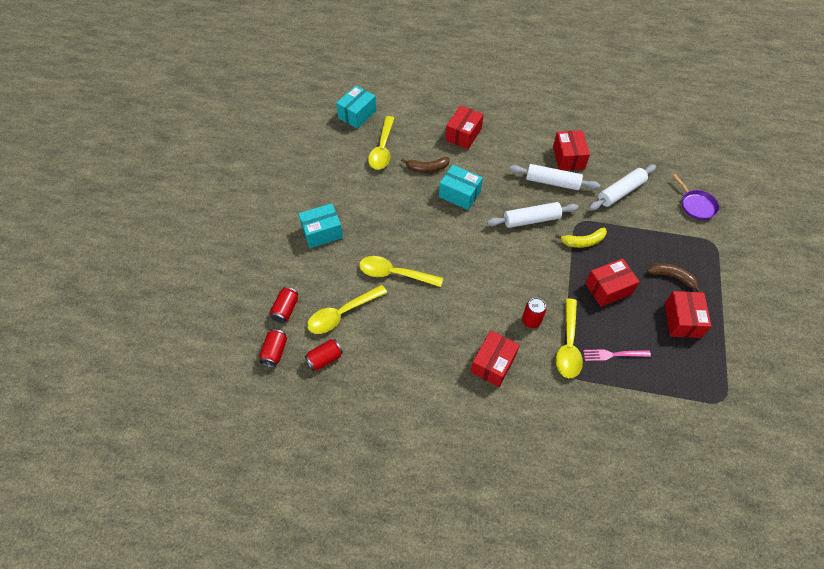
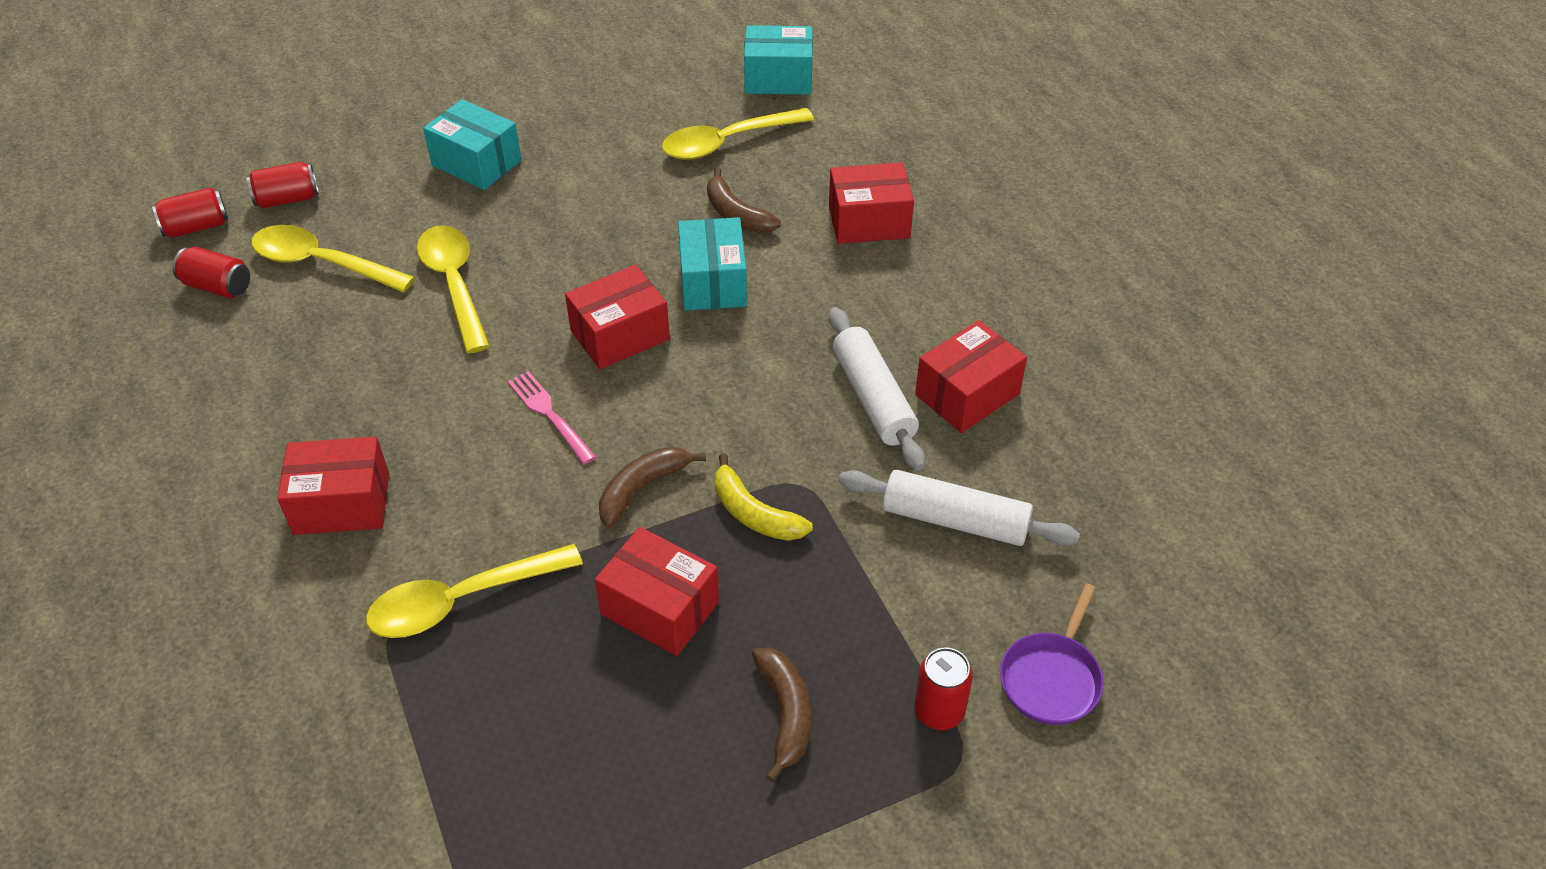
camera: 55 degrees right, 10 degrees down
white rolling pin [487,202,578,228] -> none
red can [522,298,547,328] -> red can moved to [914,647,973,730]
pink fork [583,349,651,361] -> pink fork moved to [507,371,596,465]
red box [664,291,712,338] -> red box moved to [565,265,670,369]
none -> brown banana [599,447,706,528]

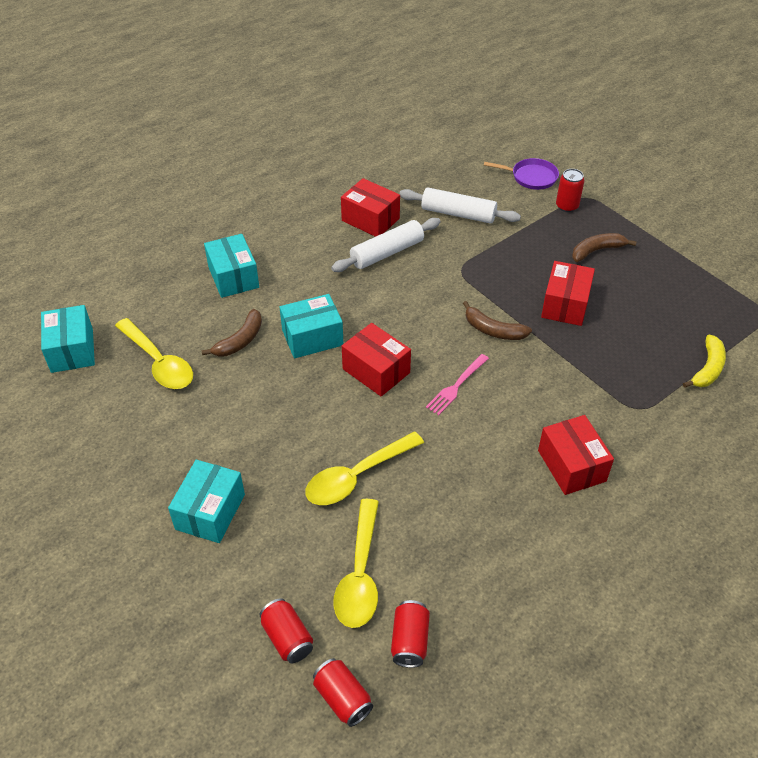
camera: 105 degrees left, 0 degrees up
yellow spoon [366,544,583,638] -> none
yellow banana [715,453,813,541] -> yellow banana moved to [683,335,726,388]
red box [829,162,914,244] -> turquoise box [204,234,259,298]
white rolling pin [839,469,1080,546] -> white rolling pin turned 75 degrees counterclockwise [399,188,521,224]

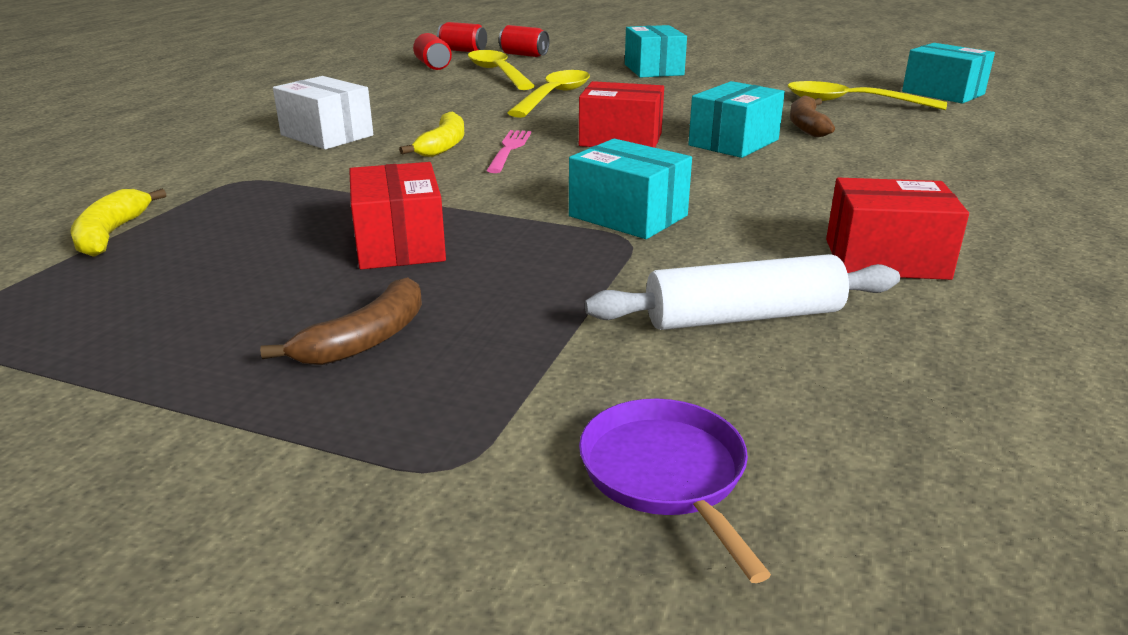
camera: 150 degrees right, 20 degrees down
turquoise box [204,234,259,298] -> turquoise box moved to [569,139,692,239]
white rolling pin [331,218,441,272] -> none
brown banana [463,301,532,340] -> none
purple pan [484,158,559,190] -> purple pan turned 90 degrees clockwise [579,399,771,583]
red box [538,415,614,495] -> white box [273,76,373,150]
red can [556,169,585,212] -> none
none -> yellow banana [399,111,464,157]

